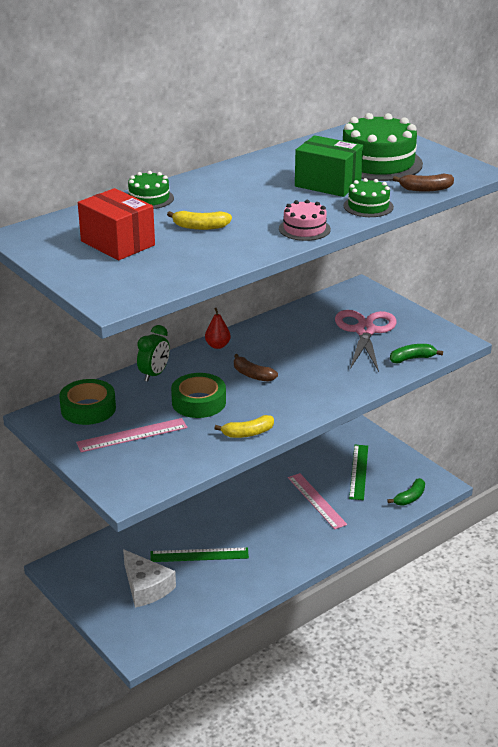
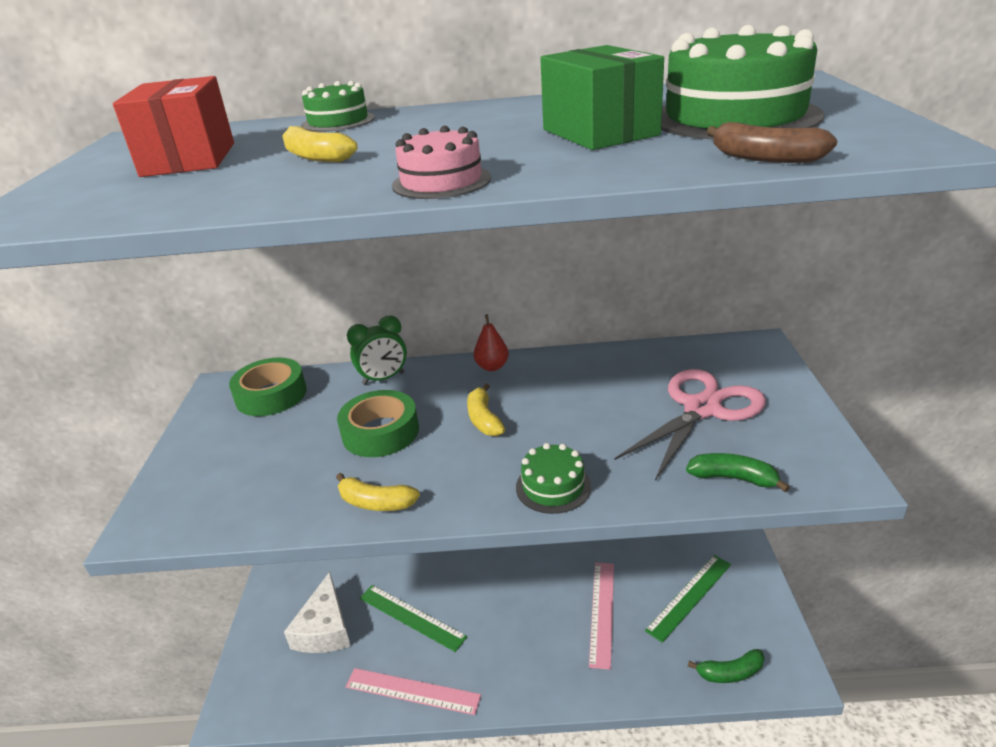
camera: 40 degrees right, 0 degrees up
pink ruler [76,418,188,452] -> pink ruler moved to [345,668,481,715]
brown banana [234,354,278,382] -> yellow banana [467,383,505,436]
green cake [343,178,394,217] -> green cake moved to [516,443,591,514]

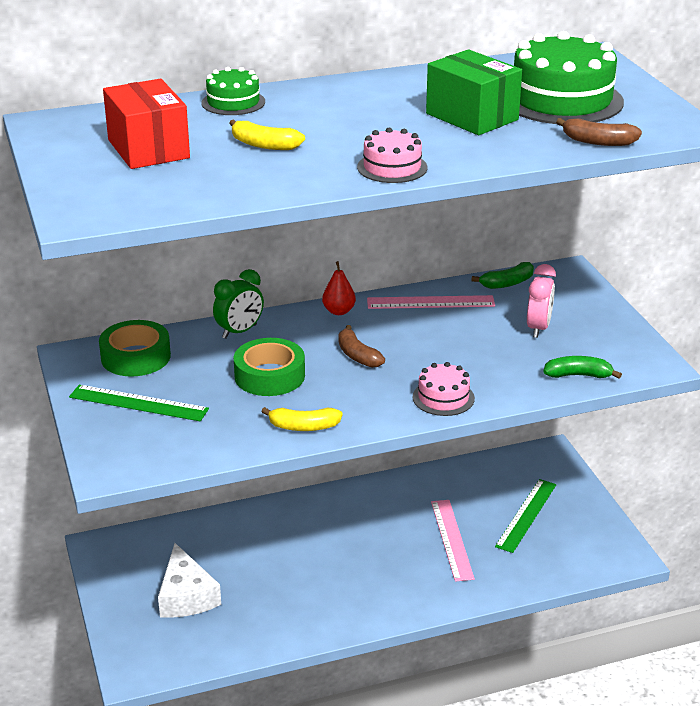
camera: 20 degrees left, 0 degrees up
pink ruler [345,668,481,715] -> pink ruler moved to [367,295,495,309]
green ruler [360,585,467,652] -> green ruler moved to [69,385,209,421]
yellow banana [467,383,505,436] -> brown banana [338,325,385,368]
green cake [516,443,591,514] -> pink cake [413,362,475,416]
pink scissors [614,369,766,481] -> pink clock [527,264,556,338]
green banana [688,649,765,683] -> green banana moved to [472,262,534,289]

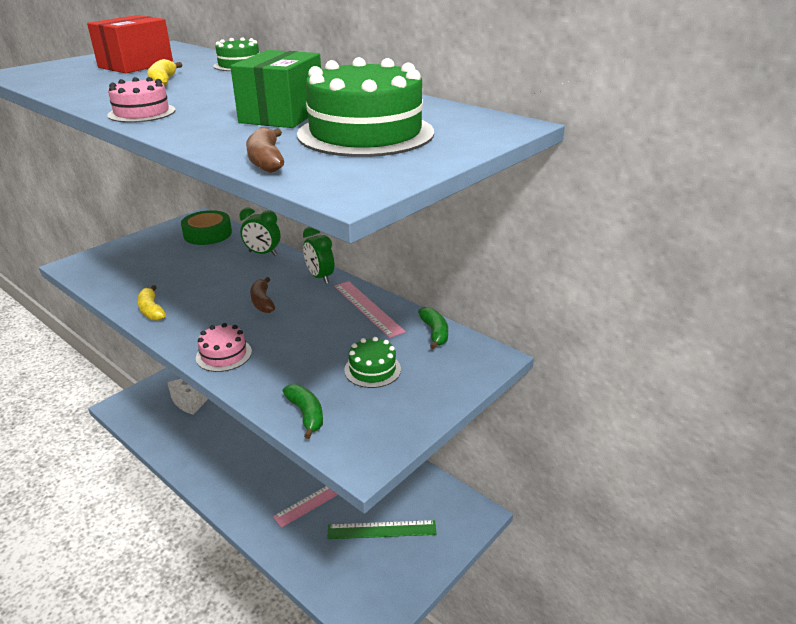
camera: 60 degrees right, 0 degrees up
green ruler [69,385,209,421] -> none
green tape [234,338,305,396] -> none
red pear [322,261,356,315] -> green clock [303,227,334,284]
brown banana [338,325,385,368] -> brown banana turned 45 degrees counterclockwise [250,277,275,313]
green banana [472,262,534,289] -> green banana turned 135 degrees counterclockwise [418,307,448,349]
pink clock [527,264,556,338] -> green cake [344,337,401,388]

